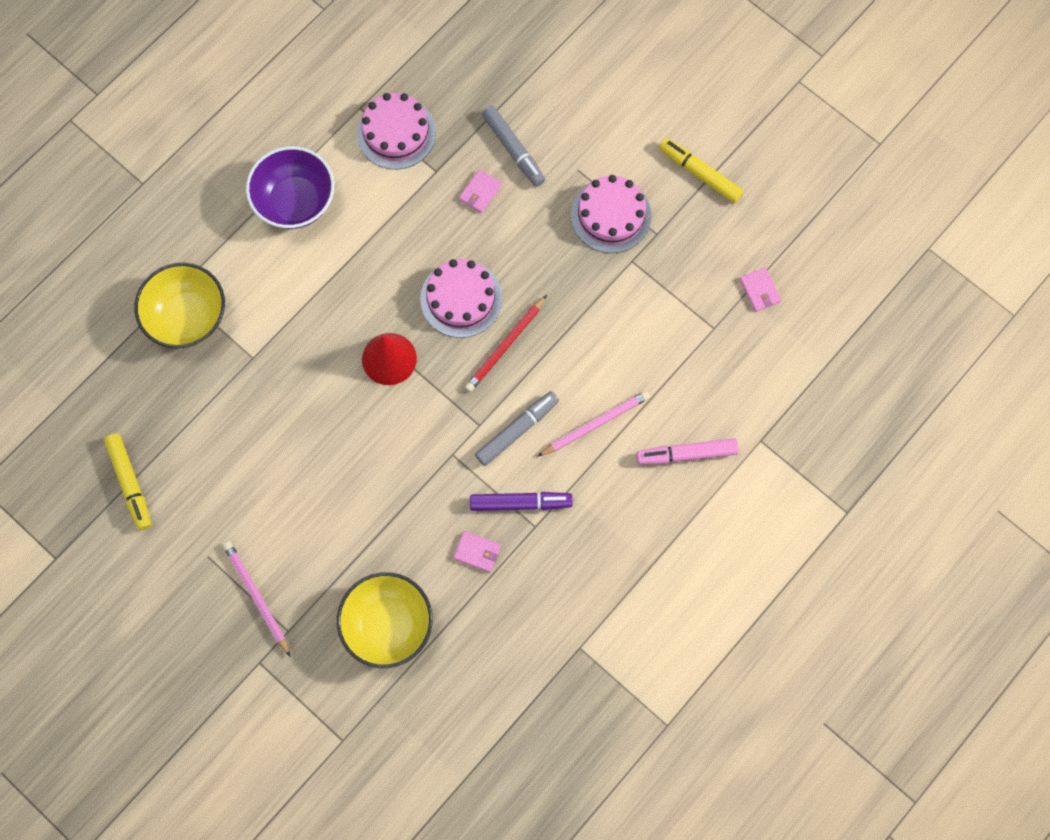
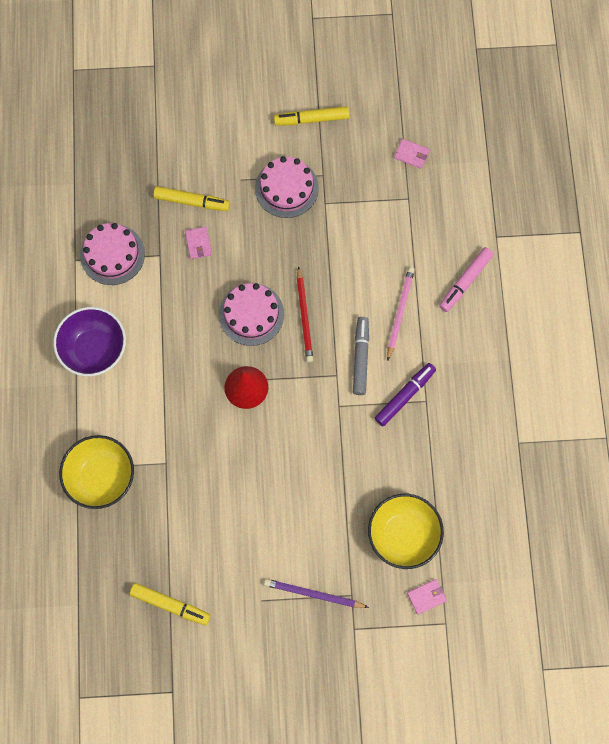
camera: 45 degrees left, 0 degrees up
pink pencil [223,541,291,657] -> purple pencil [264,579,369,608]
pink wallet [453,531,501,572] -> pink wallet moved to [407,579,447,615]
grey marker [482,106,545,187] -> yellow marker [153,186,230,211]

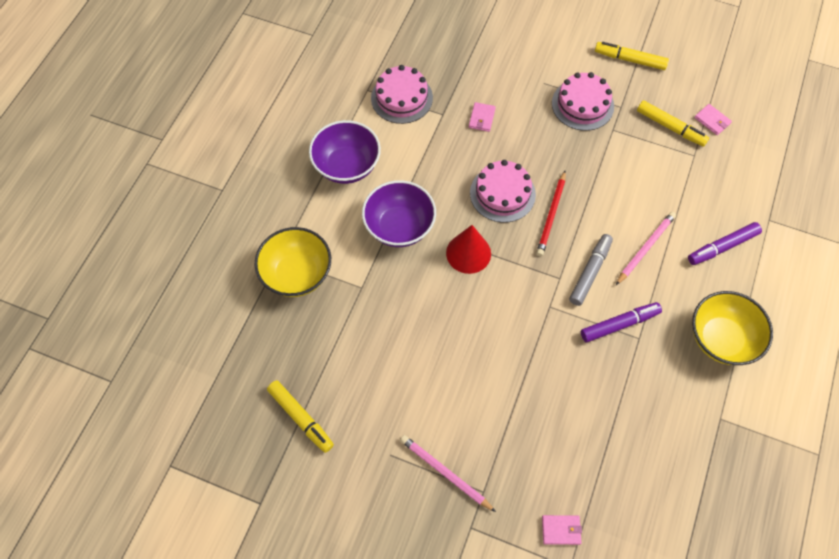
camera: 25 degrees right, 10 degrees down
yellow marker [153,186,230,211] -> yellow marker moved to [637,100,709,147]
purple pencil [264,579,369,608] -> pink pencil [400,435,496,512]
yellow bowl [368,494,444,569] -> yellow bowl moved to [692,291,773,365]
pink marker [439,247,494,312] -> purple marker [688,222,762,265]
none -> purple bowl [362,180,436,247]

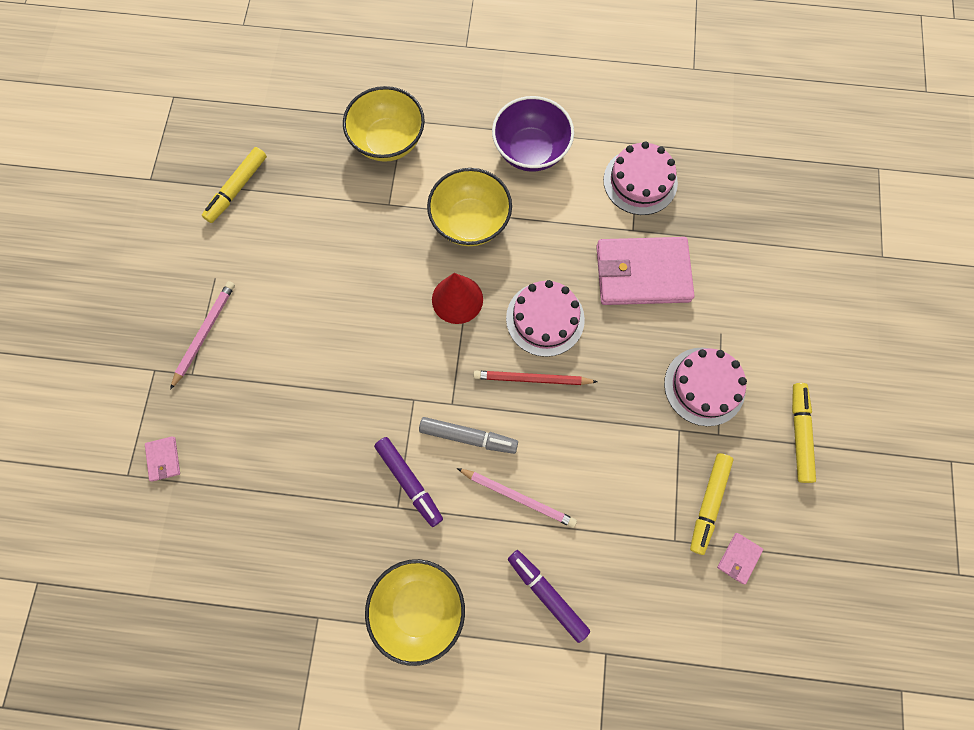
camera: 75 degrees right, 10 degrees up
purple bowl [362,180,436,247] -> yellow bowl [427,168,512,246]
pink wallet [469,102,496,132] -> pink wallet [596,237,695,305], size x2.47

